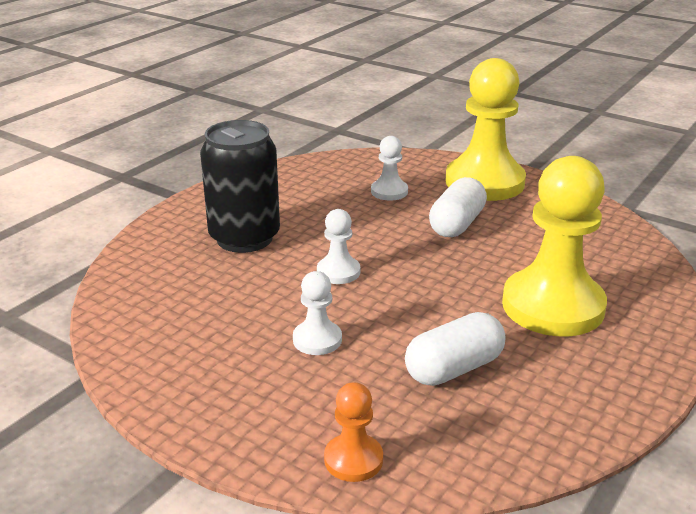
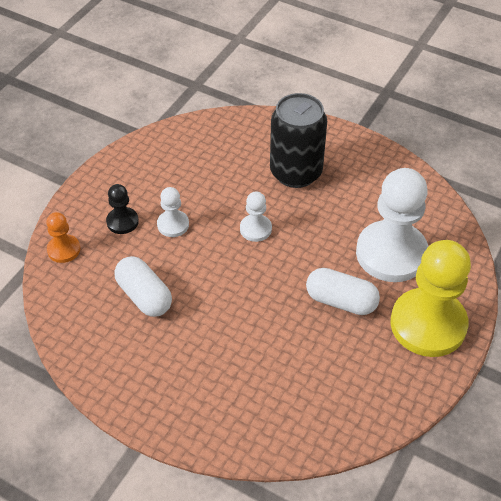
camera: 85 degrees right, 20 degrees up
white pawn [371,136,408,201] -> white pawn [356,168,428,282], size x2.17
yellow pawn [502,156,607,337] -> none
none -> black pawn [106,184,139,234]

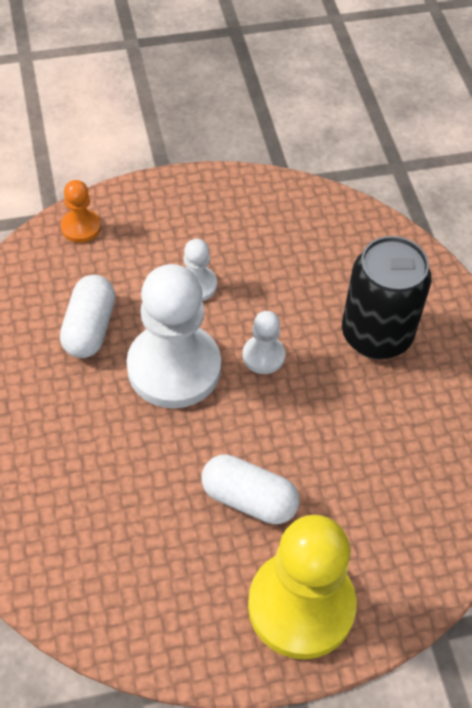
camera: 45 degrees right, 5 degrees up
black pawn [106,184,139,234] -> none
white capsule [306,268,380,315] -> white capsule turned 45 degrees counterclockwise [202,454,300,524]
white pawn [356,168,428,282] -> white pawn moved to [127,264,221,408]

